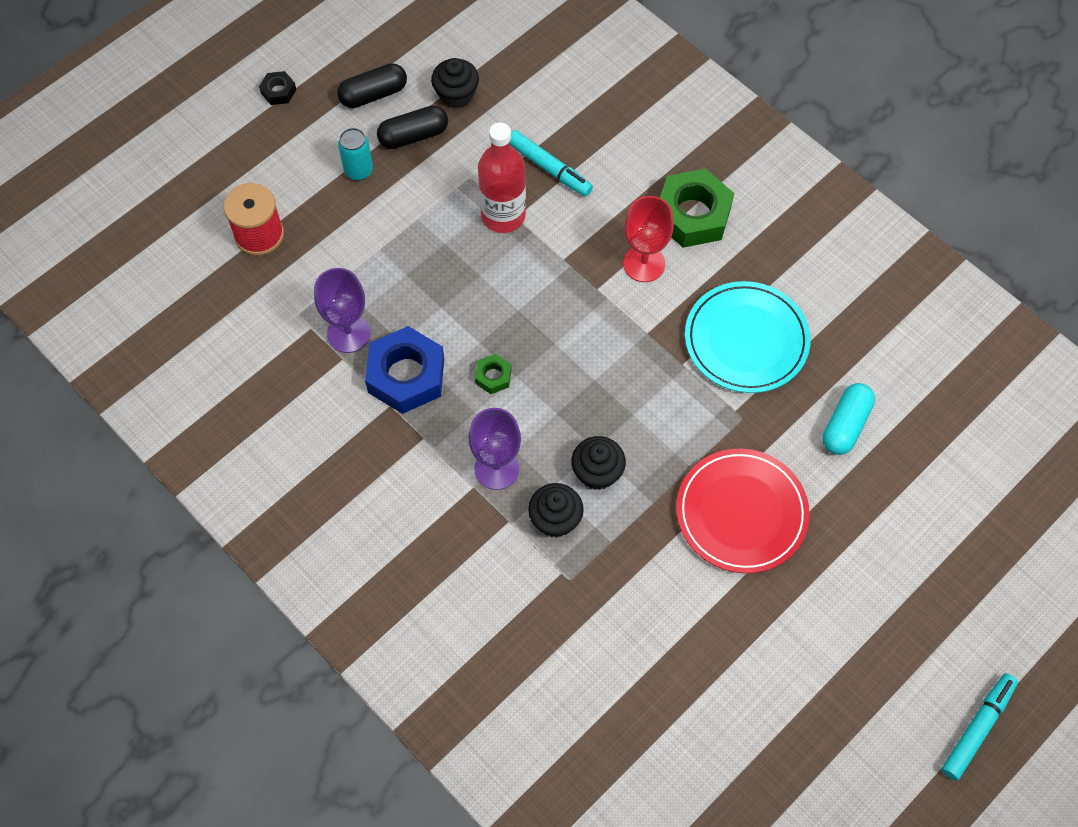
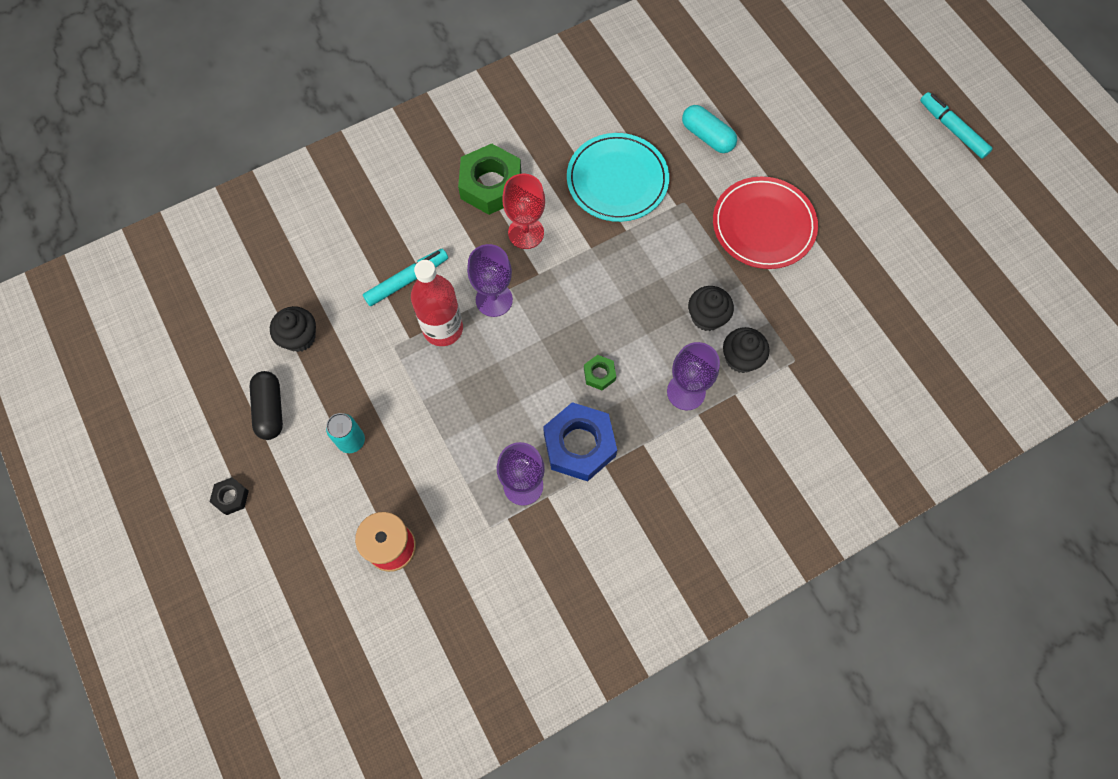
camera: 75 degrees left, 5 degrees up
black capsule [377,106,448,149] -> none
none -> purple goblet [467,244,513,317]

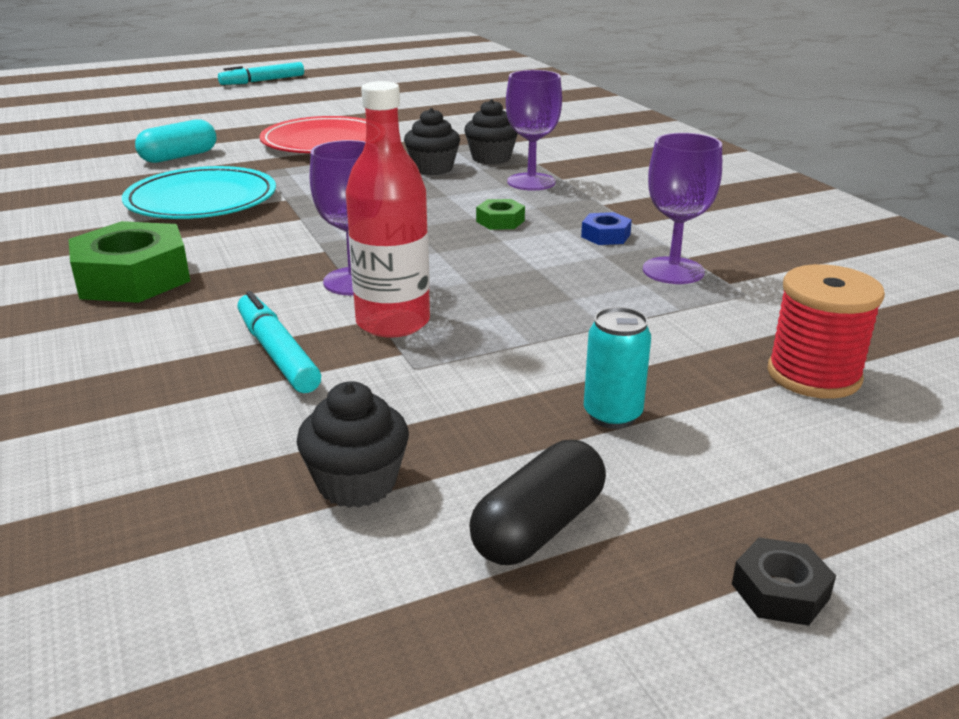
camera: 85 degrees left, 40 degrees down
black capsule [250,371,283,440] -> black capsule turned 45 degrees counterclockwise [469,440,606,565]
red goblet [502,173,545,249] -> none
blue nut [543,402,617,481] -> blue nut [581,212,632,245], size x0.47

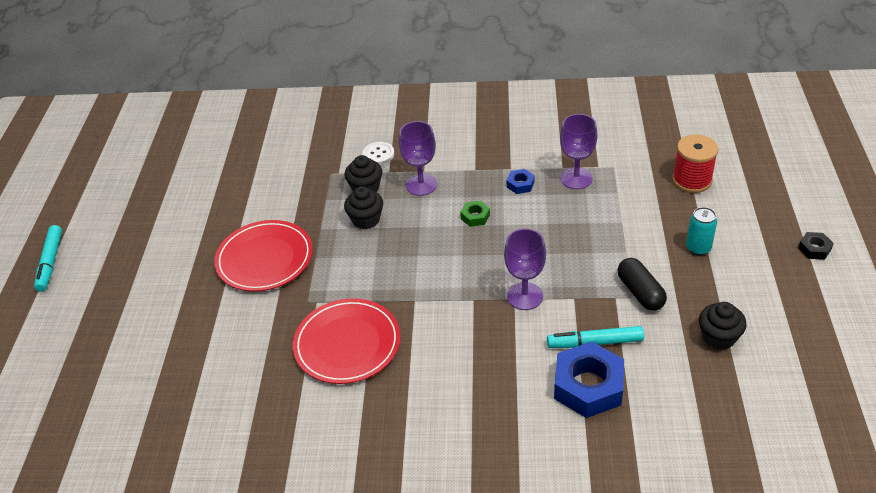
camera: 60 degrees left, 15 degrees up
green nut [69,221,190,303] -> none
turquoise plate [122,166,276,219] -> red plate [293,298,400,384]
turquoise capsule [135,119,216,163] -> none
red bottle [346,81,430,338] -> none
black capsule [469,440,606,565] -> black capsule moved to [617,258,667,311]
none -> white button [363,142,394,165]
none -> blue nut [554,341,624,418]

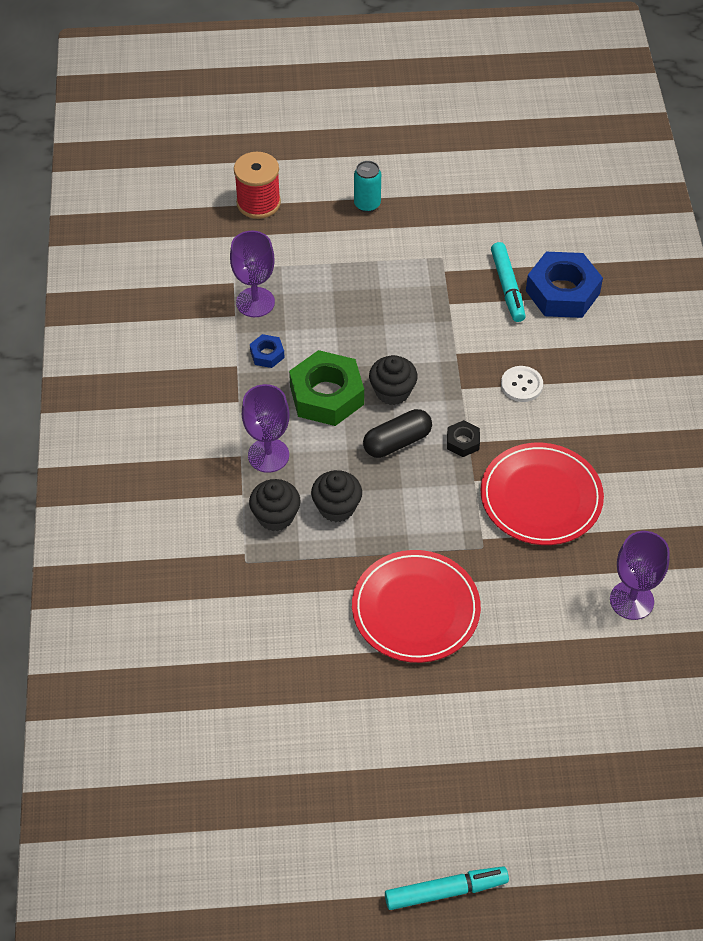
camera: 100 degrees left, 10 degrees up
white button [363,142,394,165] -> white button moved to [501,366,543,402]
green nut [460,201,490,227] -> green nut [289,350,364,426], size x2.14
purple goblet [504,228,546,310] -> purple goblet moved to [610,531,670,620]
black capsule [617,258,667,311] -> black capsule moved to [363,409,432,458]
black cupcake [699,302,747,350] -> black cupcake moved to [369,355,418,405]
black nut [798,232,834,260] -> black nut moved to [447,420,480,457]

